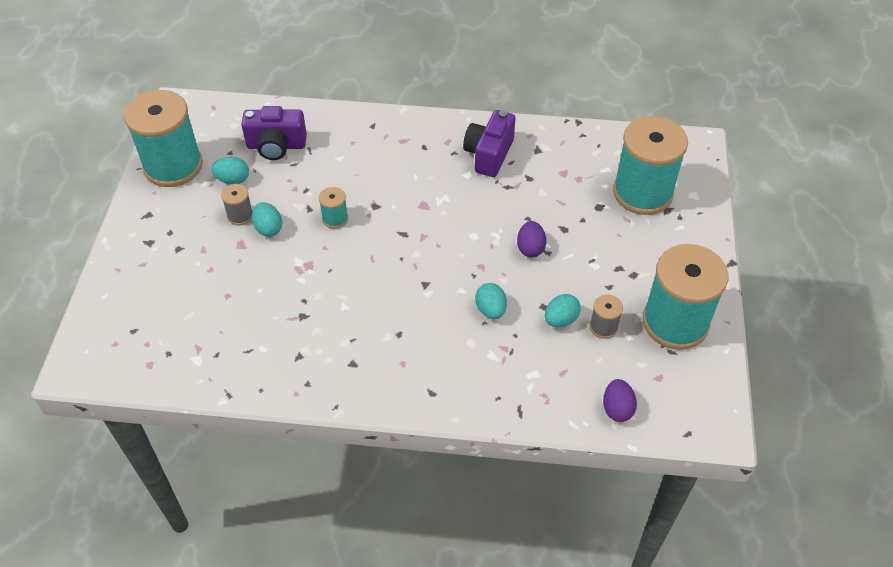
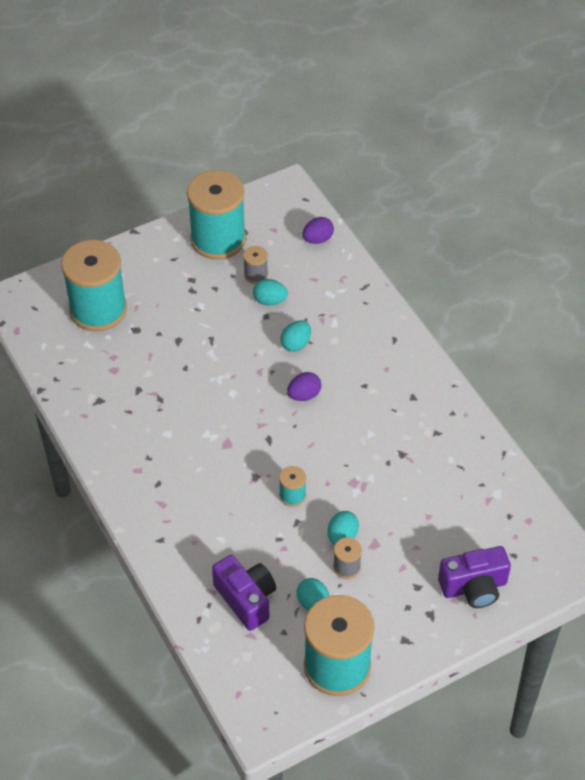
camera: 125 degrees left, 0 degrees up
purple camera [463,110,516,177] -> purple camera moved to [438,546,511,608]
purple egg [517,221,546,257] -> purple egg moved to [287,372,322,401]

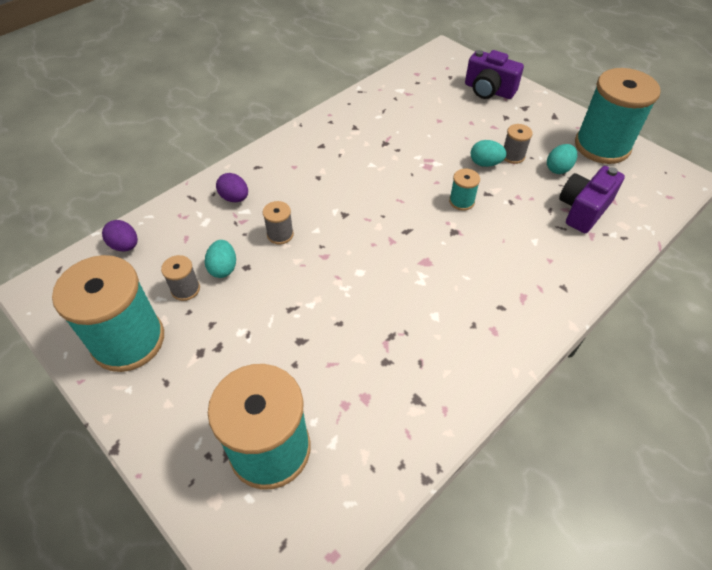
camera: 105 degrees left, 0 degrees up
turquoise egg [280,320,311,352] -> grey spool [263,201,294,245]
purple egg [287,372,322,401] -> purple egg moved to [216,173,248,202]
purple camera [438,546,511,608] -> purple camera turned 150 degrees clockwise [465,50,524,99]

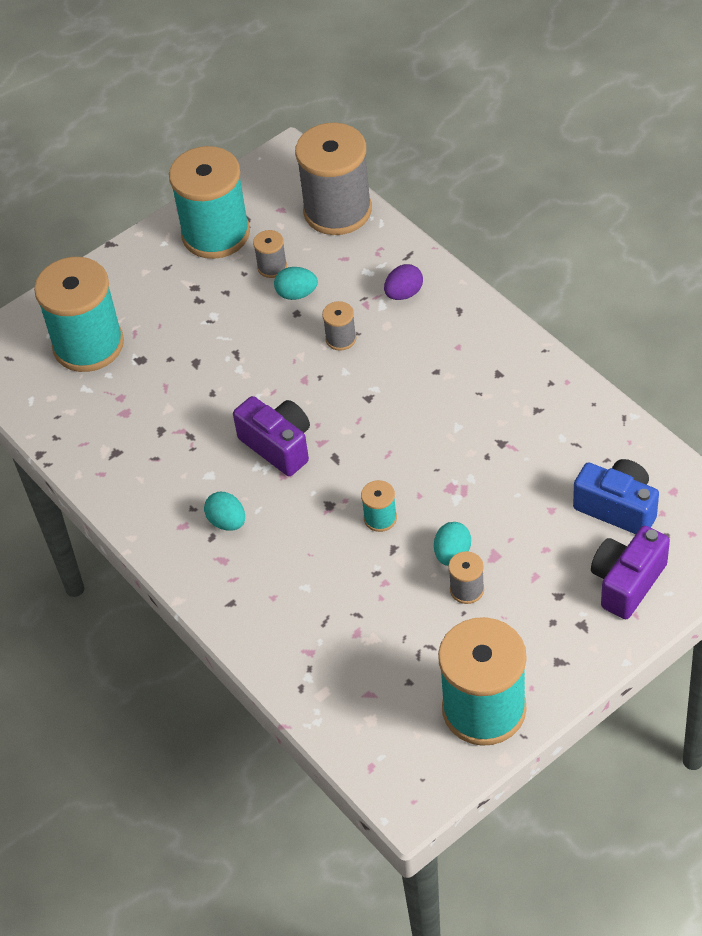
camera: 100 degrees right, 0 degrees up
purple egg [102,220,138,251] -> grey spool [295,123,372,235]
turquoise egg [547,144,577,174] -> turquoise egg moved to [204,492,245,531]
purple camera [559,166,625,233] -> purple camera moved to [233,396,310,476]
none -> blue camera [573,459,659,534]

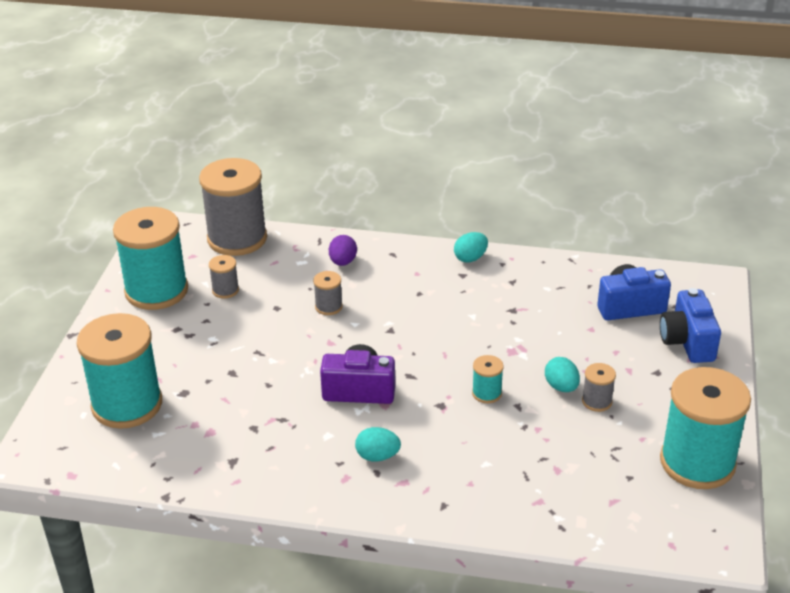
camera: 45 degrees left, 15 degrees down
turquoise egg [274,267,318,300] -> turquoise egg moved to [454,232,488,263]
purple camera [591,526,670,619] -> blue camera [660,288,721,363]

